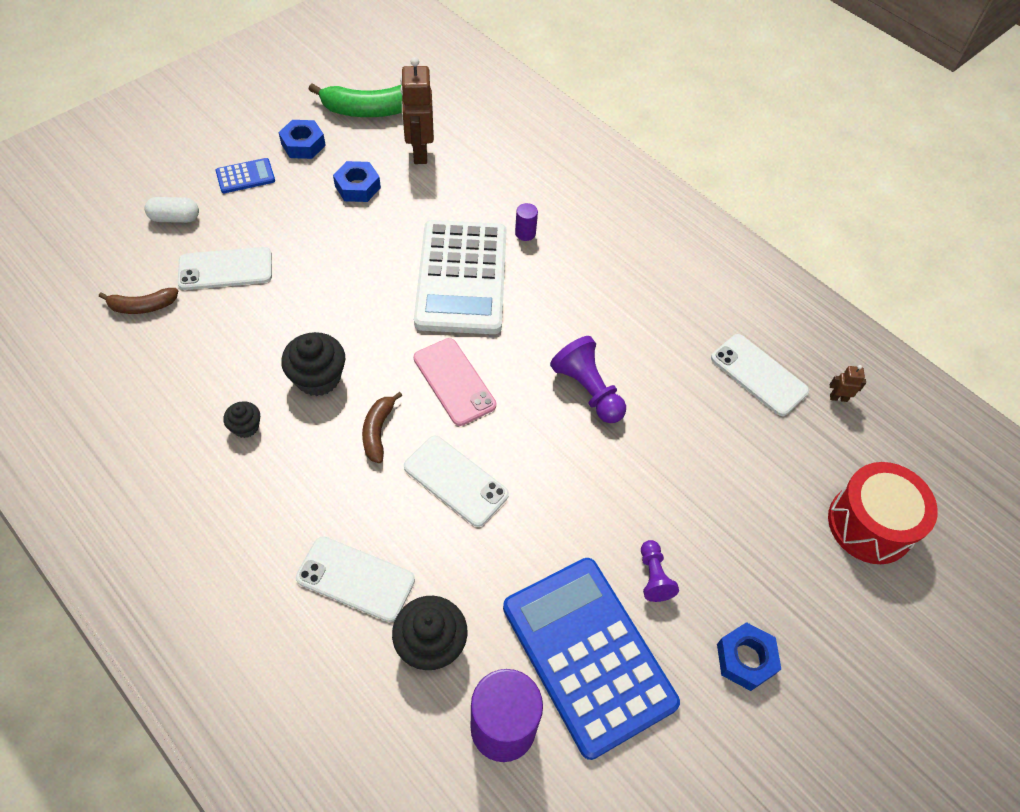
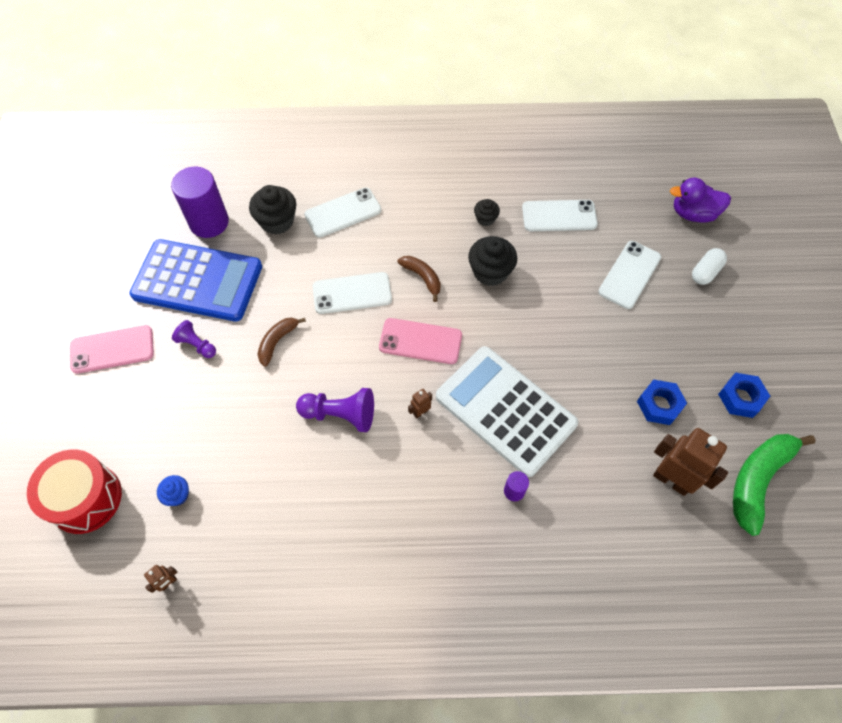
camera: 135 degrees right, 5 degrees up
brown banana [99,288,178,314] -> brown banana moved to [257,317,306,367]
blue calculator [216,158,275,193] -> none
white phone [711,334,809,416] -> white phone moved to [522,200,598,231]
blue nut [717,622,781,691] -> pink phone [70,325,154,374]
none -> blue cupcake [157,475,189,506]
none -> brown robot [408,389,432,419]
none -> purple duck [670,177,731,223]

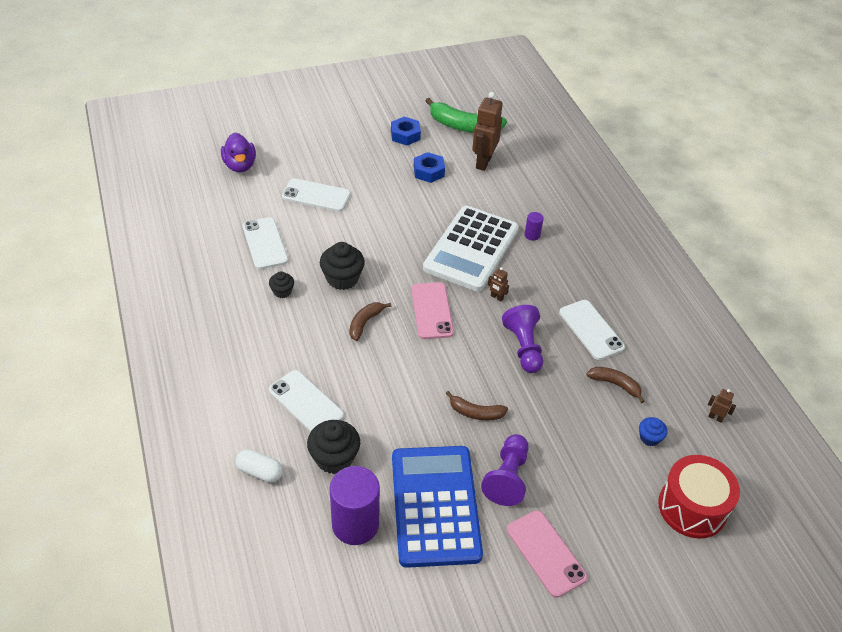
camera: 110 degrees left, 15 degrees down
purple pawn [172,320,216,358] -> purple pawn [481,434,529,506], size x1.64
white phone [313,272,392,314] -> white phone moved to [559,300,625,360]
white capsule [692,248,727,285] -> white capsule moved to [236,449,283,483]
none -> brown banana [586,367,645,403]

